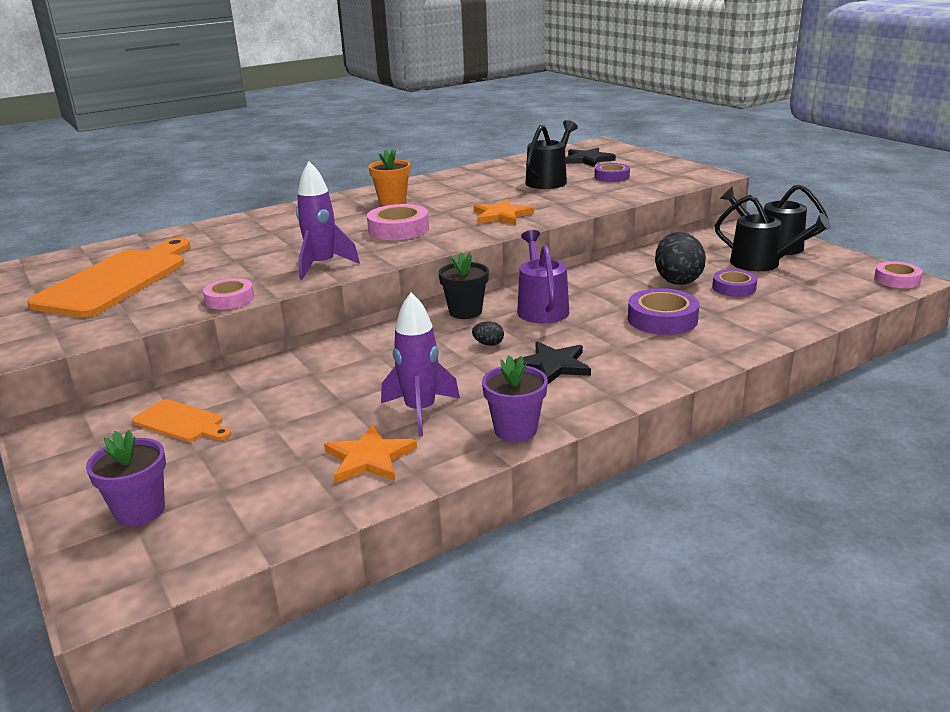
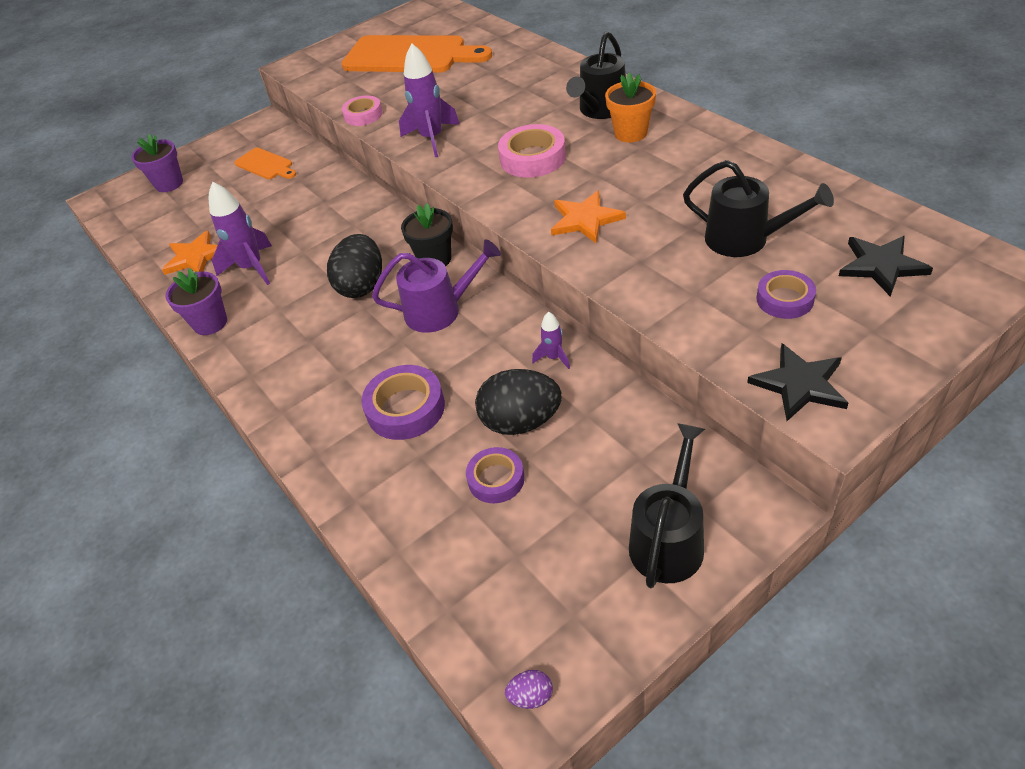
camera: 90 degrees right, 20 degrees up
orange cutting board [132,399,231,442] -> orange cutting board turned 75 degrees counterclockwise [235,148,296,179]
black egg [472,322,504,346] -> black egg [327,234,382,298], size x2.30
black star [514,341,591,385] -> black star moved to [747,344,848,421]
black watering can [715,195,831,271] -> black watering can moved to [566,32,626,119]
pink tape [874,261,923,288] -> purple egg [505,670,553,709]
none -> purple rocket [532,312,570,369]

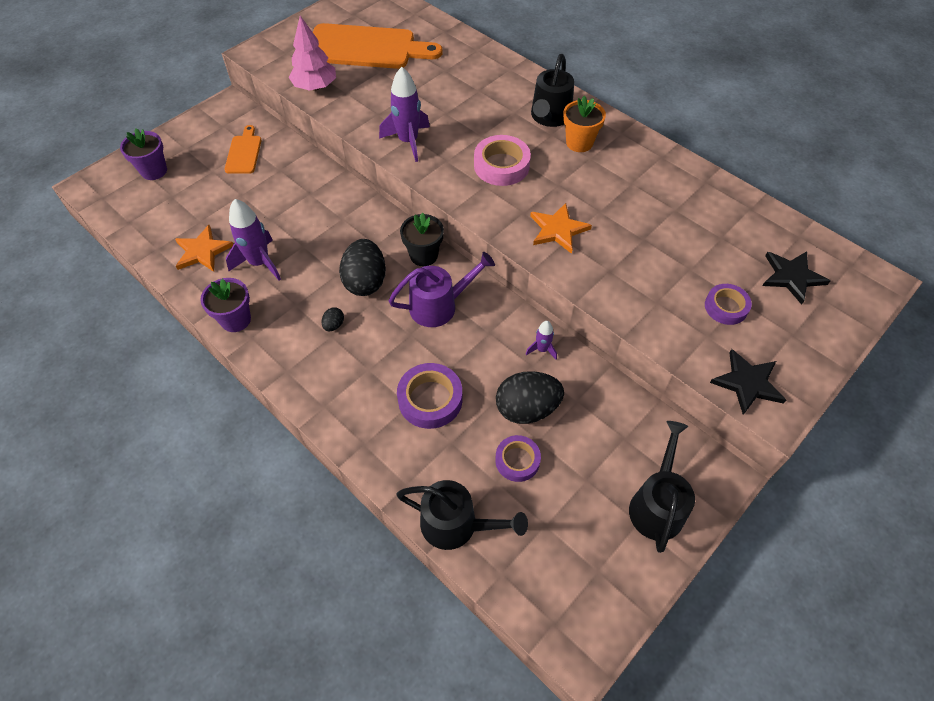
camera: 15 degrees left, 10 degrees up
orange cutting board [235,148,296,179] -> orange cutting board turned 120 degrees counterclockwise [224,125,262,174]
pink tape [342,95,383,126] -> none
purple egg [505,670,553,709] -> none
black watering can [683,160,834,257] -> black watering can moved to [396,480,528,550]
none -> pink tree [289,16,336,91]
none -> black egg [322,307,344,331]

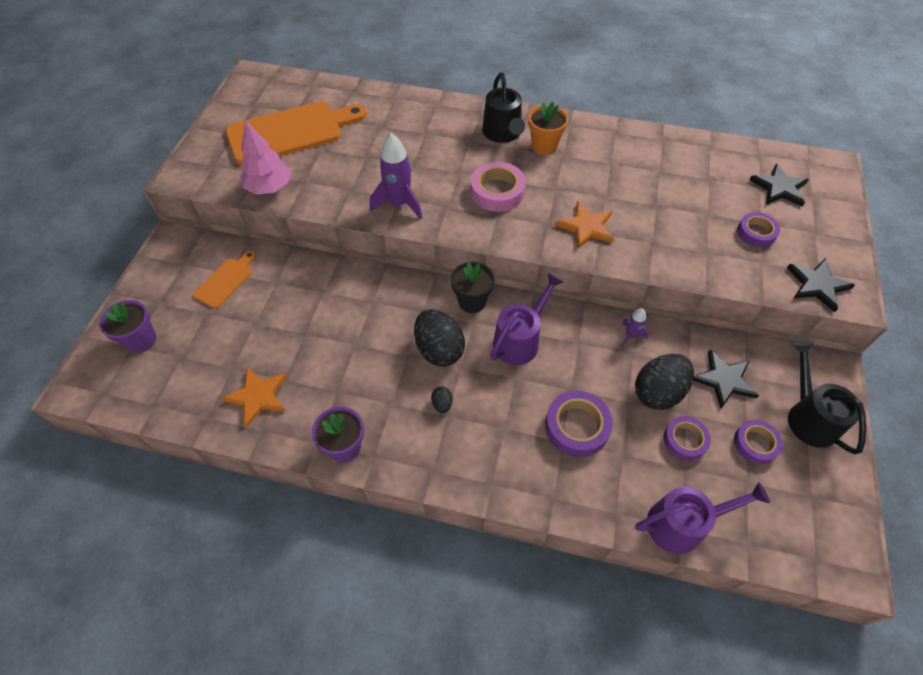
camera: 30 degrees left, 0 degrees up
orange cutting board [224,125,262,174] -> orange cutting board turned 60 degrees clockwise [193,251,256,309]
purple rocket [226,199,281,280] -> none
black watering can [396,480,528,550] -> purple watering can [635,482,770,554]
none -> black star [693,350,759,408]
none -> purple tape [734,420,783,464]

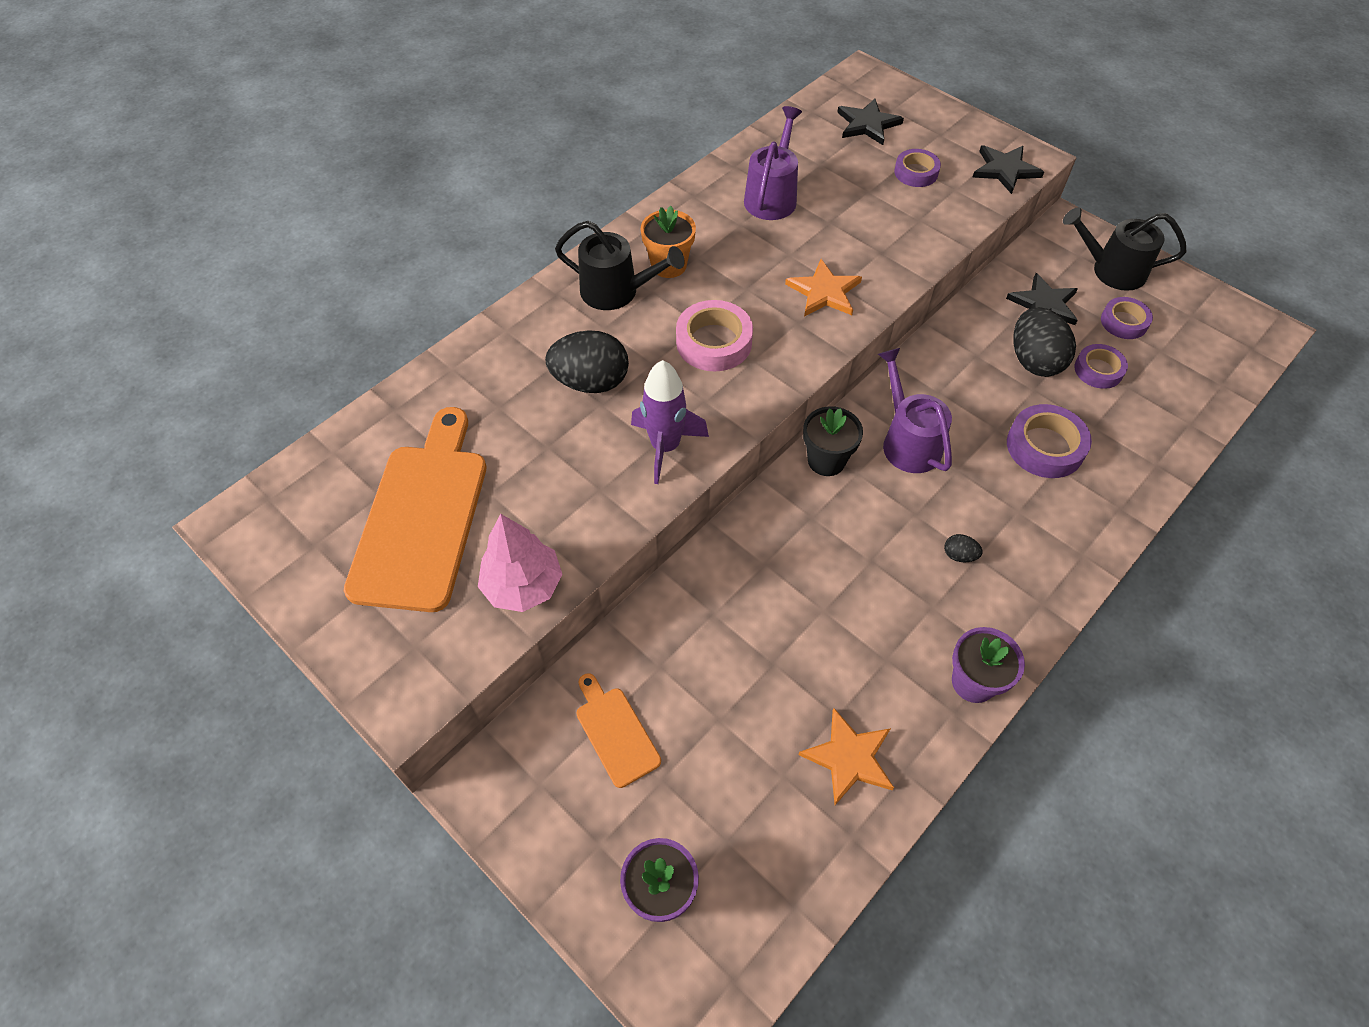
camera: 60 degrees left, 0 degrees up
black egg [414,309,465,367] -> black egg moved to [545,330,629,393]
purple rocket [621,308,649,347] -> none
purple watering can [635,482,770,554] -> purple watering can moved to [744,106,802,220]

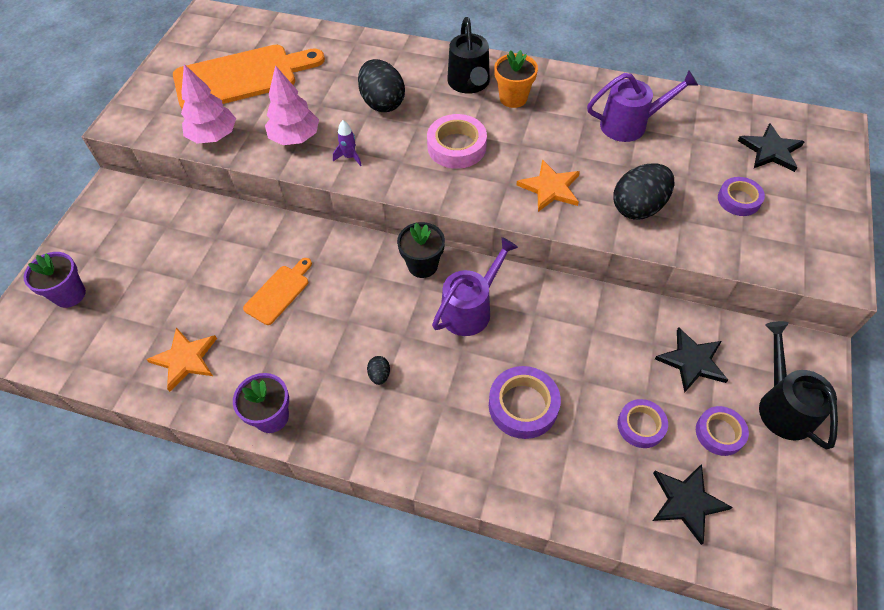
camera: 65 degrees right, 0 degrees up
orange cutting board [576,673,661,788] -> orange cutting board moved to [243,258,312,325]
purple rocket [631,360,709,484] -> purple rocket [333,120,362,166], size x0.52
black star [972,145,1044,194] -> black star moved to [653,464,733,545]
black egg [1013,307,1076,377] -> black egg moved to [613,164,674,220]
none -> pink tree [265,65,319,145]

